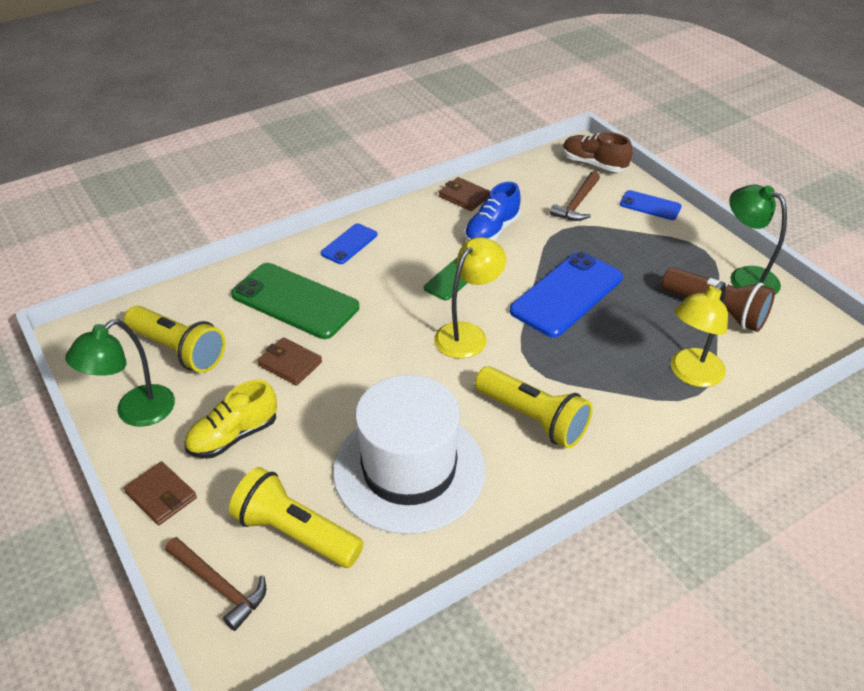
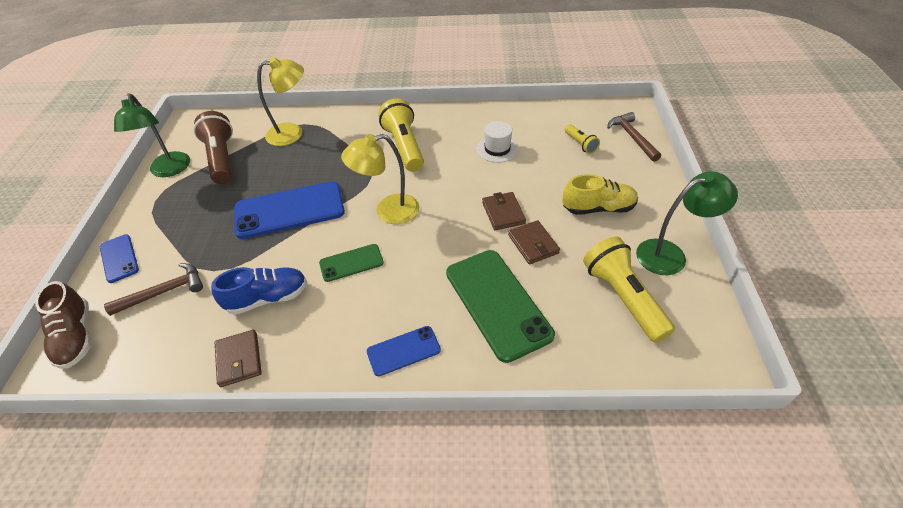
camera: 145 degrees left, 5 degrees up
brown wallet [124,461,197,525] -> brown wallet moved to [482,192,526,230]
yellow flashlight [229,467,364,568] -> yellow flashlight [565,124,600,154], size x0.50
white hat [333,375,486,534] -> white hat [477,121,519,163], size x0.43

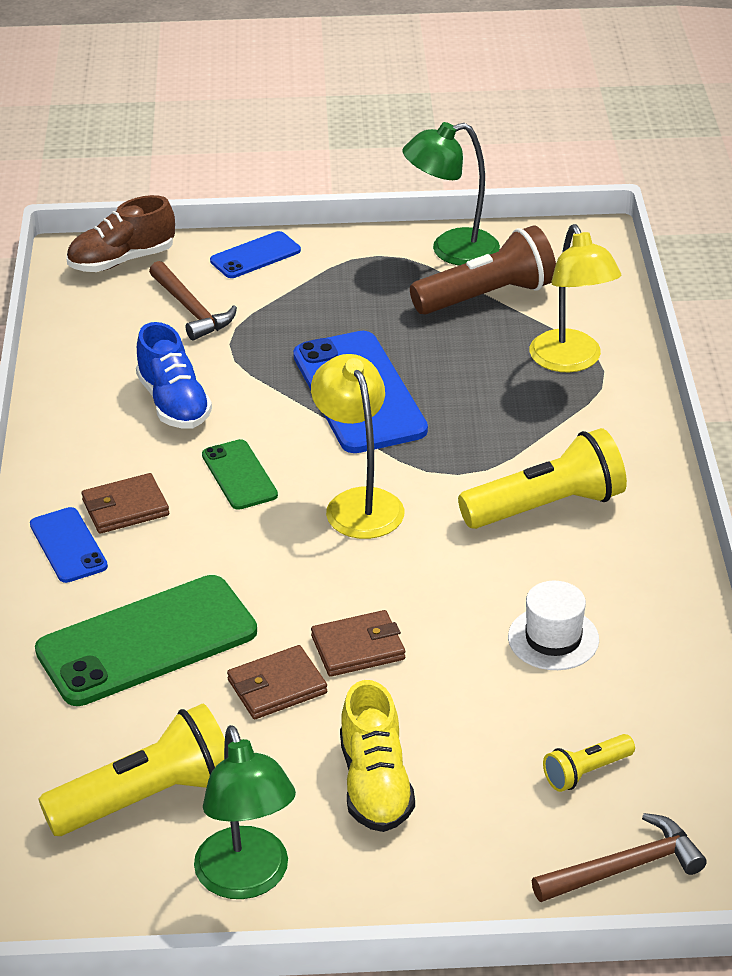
camera: 85 degrees right, 10 degrees down
brown wallet [215,330,262,387] -> brown wallet moved to [82,473,169,534]

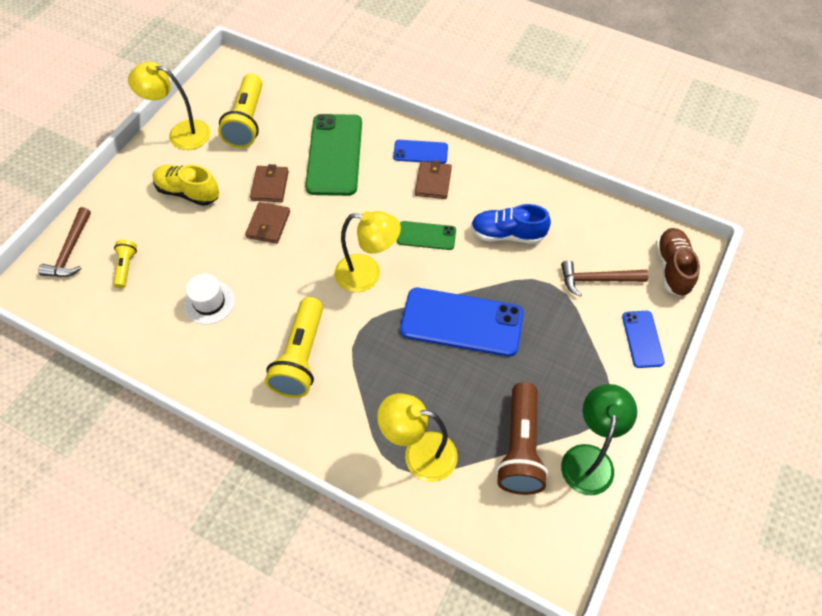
camera: 120 degrees right, 20 degrees up
green lamp [194,725,296,899] -> yellow lamp [128,62,210,150]

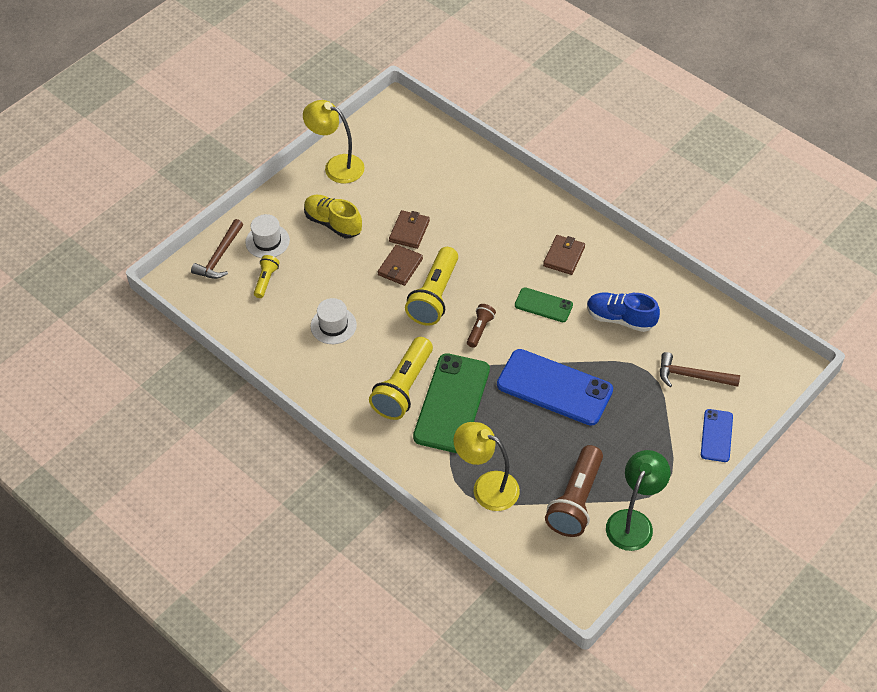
camera: 15 degrees right, 5 degrees down
yellow flashlight [218,74,262,148] -> yellow flashlight moved to [405,247,458,326]
green phone [305,114,362,196] -> green phone moved to [413,353,490,453]
yellow lamp [334,211,401,292] -> brown flashlight [467,304,496,348]
blue phone [393,140,448,164] -> none
brown shoe [656,228,700,297] -> none
none -> white hat [245,214,290,258]

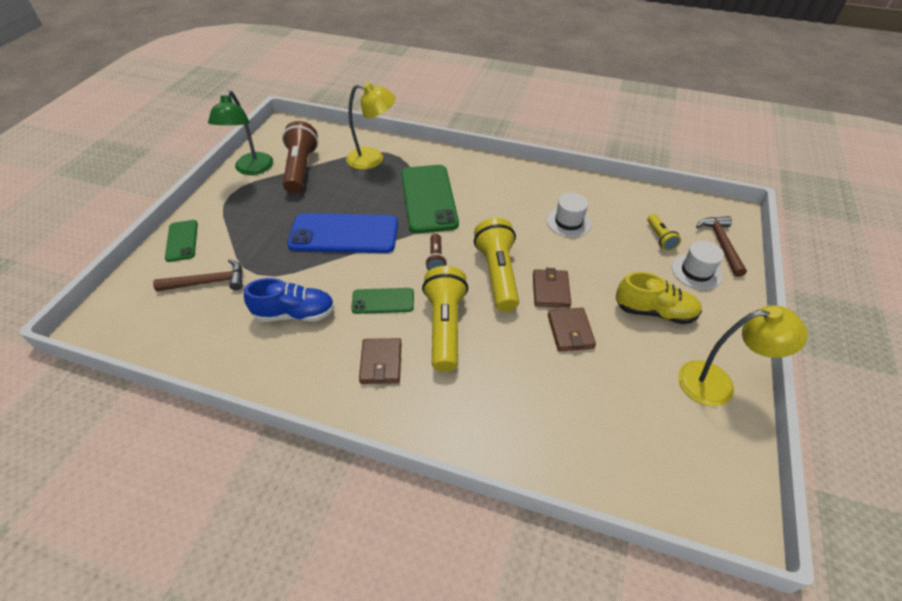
camera: 155 degrees right, 5 degrees down
yellow flashlight [369,337,433,420] -> yellow flashlight moved to [422,266,468,372]
blue phone [701,409,733,462] -> green phone [165,220,198,262]

